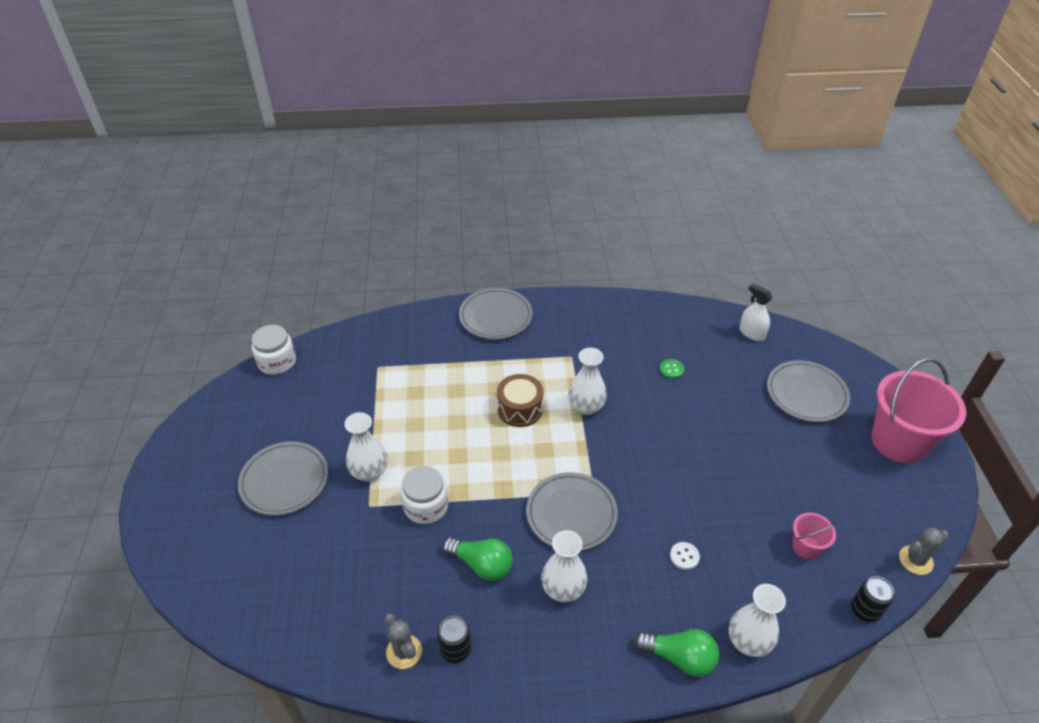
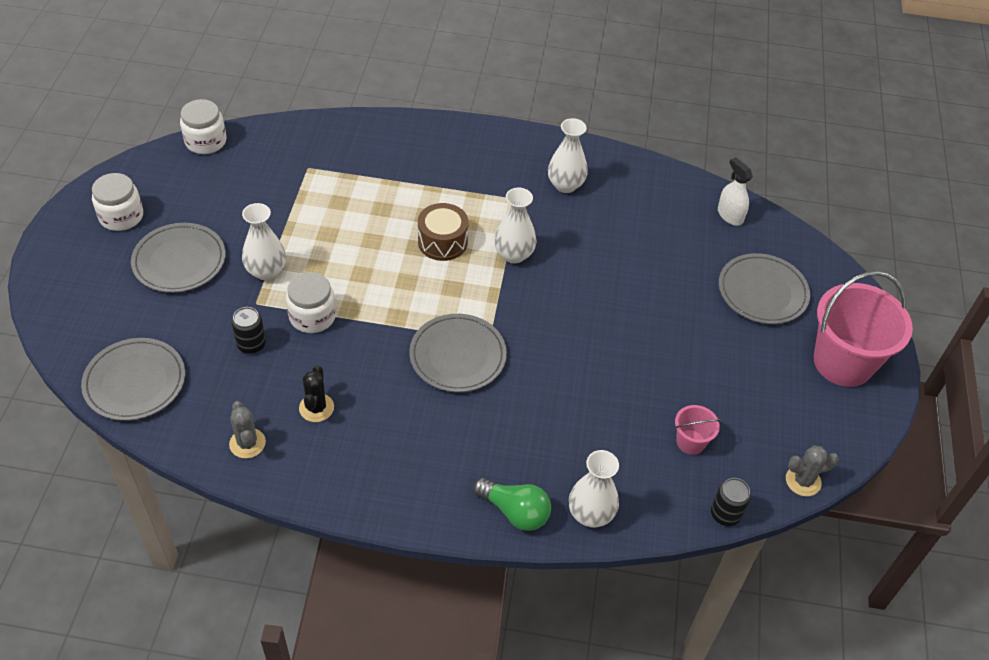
camera: 10 degrees right, 5 degrees up
black can [437,616,471,663] -> black can moved to [232,307,266,354]
green light bulb [443,537,513,581] -> none
grey plate [459,288,533,339] -> grey plate moved to [81,338,185,421]
white vase [541,530,588,602] -> white vase moved to [548,118,588,193]
green button [660,359,684,379] -> none
white button [670,542,700,570] -> none
none -> white jar [92,173,143,231]
none -> black cactus [299,365,334,422]

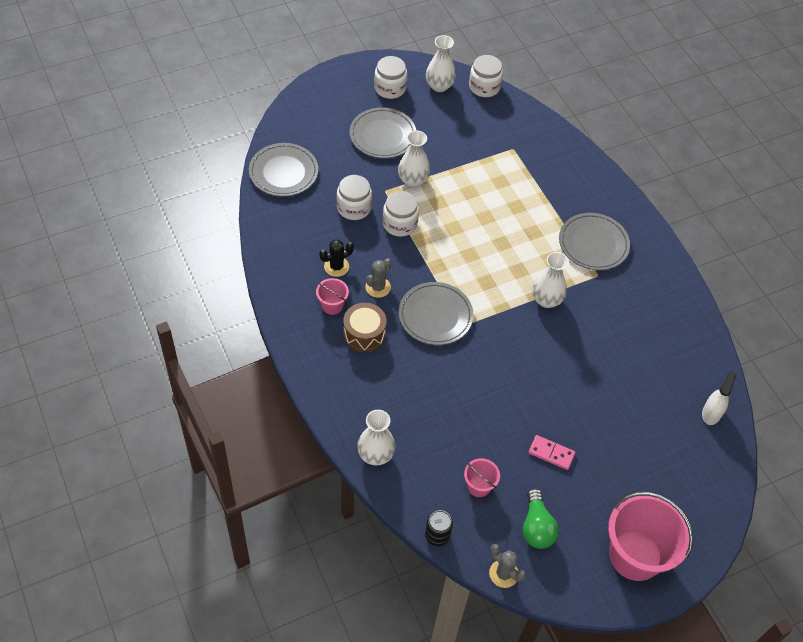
camera: 55 degrees right, 5 degrees up
grey cactus [229,401,266,458] -> grey cactus moved to [365,258,392,298]
black can [232,307,266,354] -> white jar [336,175,372,220]
brown drum [418,203,468,261] -> brown drum moved to [343,303,387,352]
green light bulb [473,478,551,531] -> green light bulb moved to [522,488,559,549]
white vase [548,118,588,193] -> white vase moved to [426,35,456,92]
grey plate [719,253,810,324] -> grey plate moved to [559,213,630,270]
none -> pink bucket [316,278,349,315]
none -> pink domino [528,435,575,470]

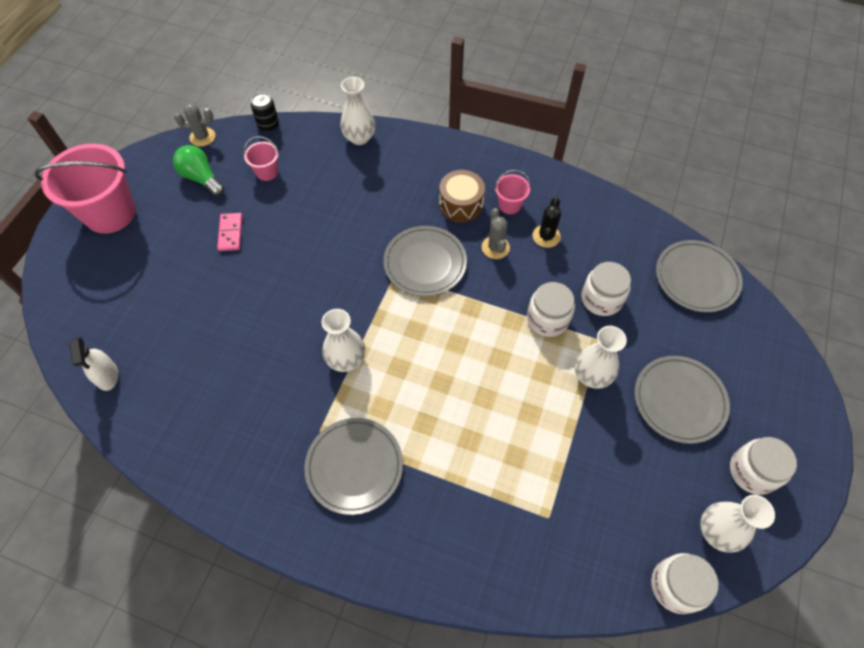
camera: 140 degrees right, 5 degrees up
pink domino [528,435,575,470] -> pink domino turned 75 degrees counterclockwise [217,213,242,251]

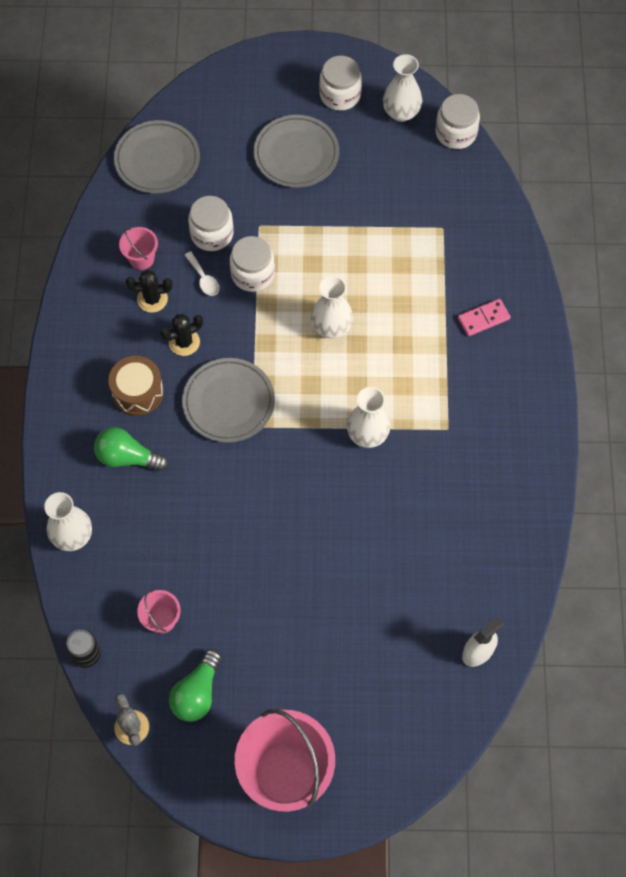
camera: 110 degrees left, 5 degrees up
pink domino [217,213,242,251] -> pink domino moved to [458,299,511,336]
grey plate [304,418,403,515] -> none
grey cactus [482,208,510,259] -> black cactus [160,314,203,356]
pink bucket [495,170,531,214] -> pink bucket moved to [119,227,158,270]
white vase [575,326,627,389] -> white vase moved to [311,276,353,339]
none -> green light bulb [94,427,168,471]
none -> white spoon [185,252,219,296]

